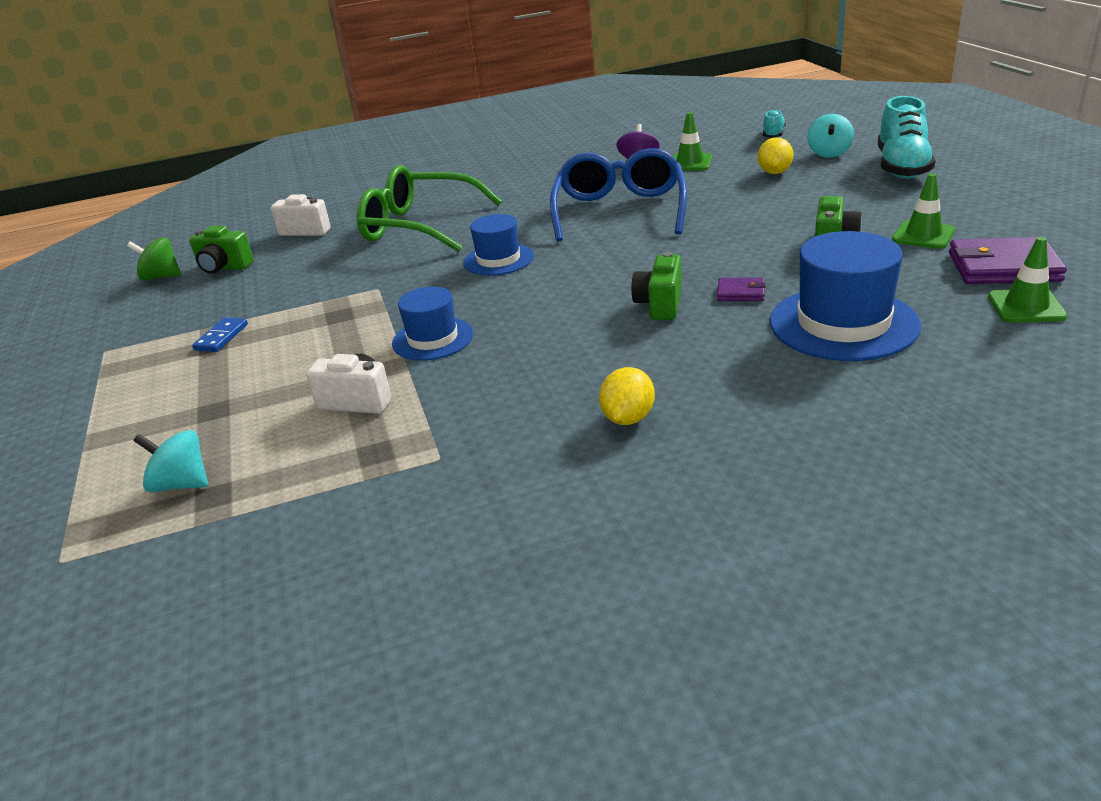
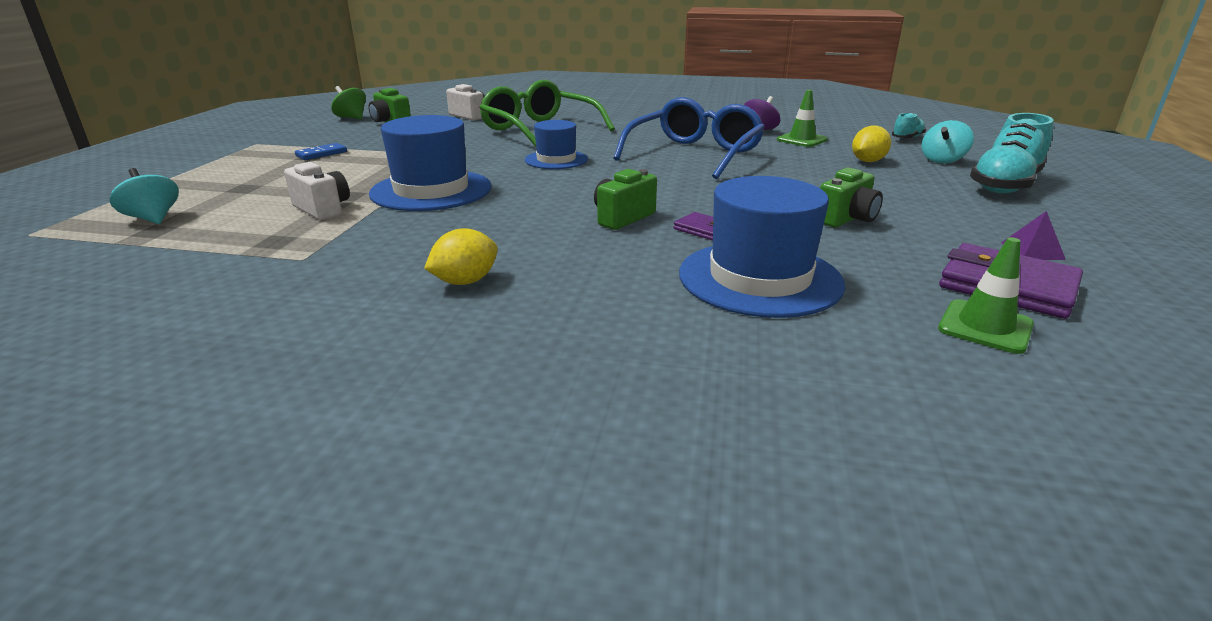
camera: 25 degrees right, 5 degrees down
blue hat [392,287,474,361] -> blue hat [369,115,491,211], size x1.64
green traffic cone [892,173,955,249] -> none
none -> purple pyramid [1001,211,1066,260]

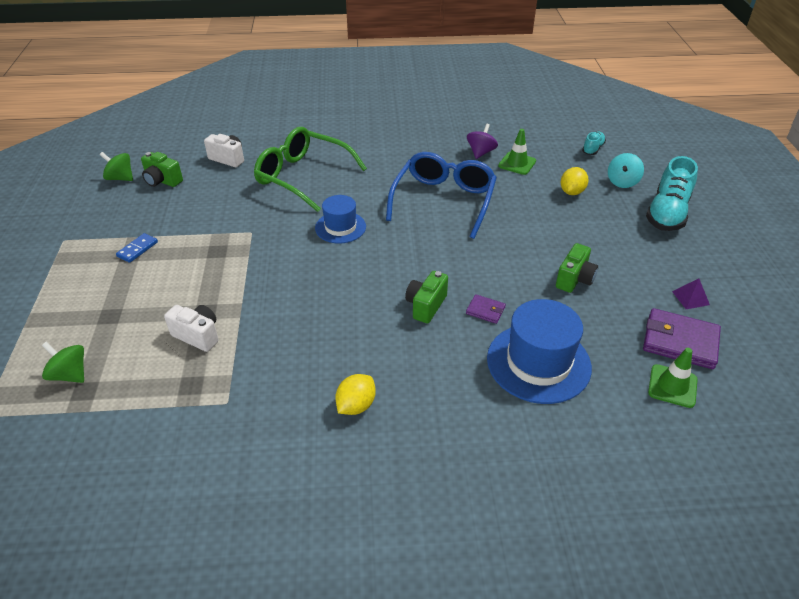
camera: 15 degrees left, 15 degrees up
turquoise spinning top [110,168,179,224] -> green spinning top [42,341,84,383]
blue hat [369,115,491,211] -> none

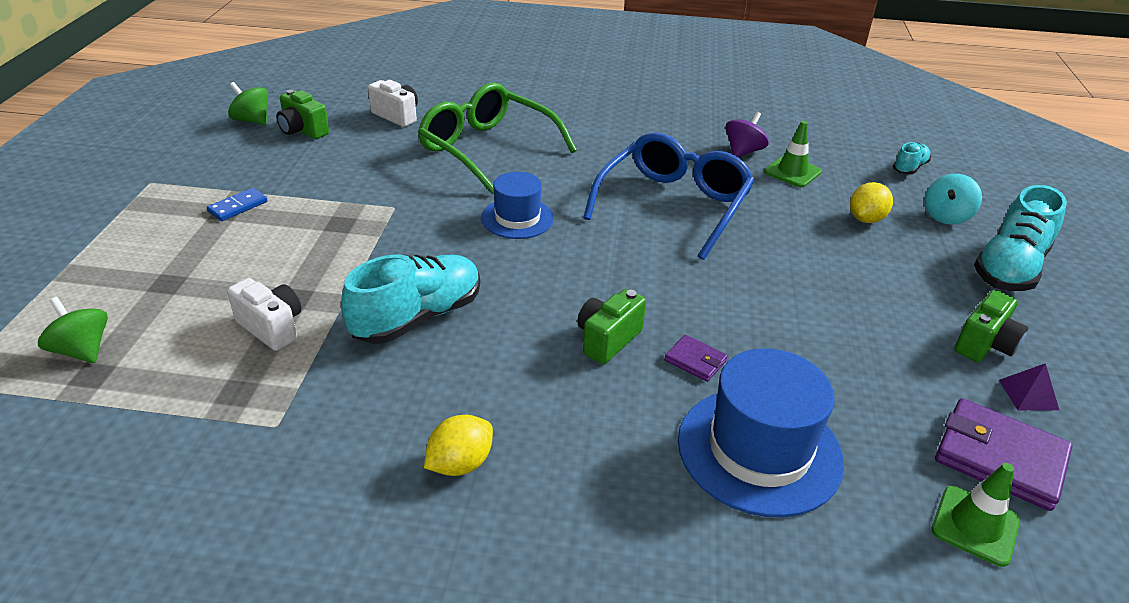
camera: 10 degrees right, 5 degrees down
green camera [556,243,598,293] -> green camera moved to [954,290,1028,362]
none -> turquoise shoe [341,254,480,344]

